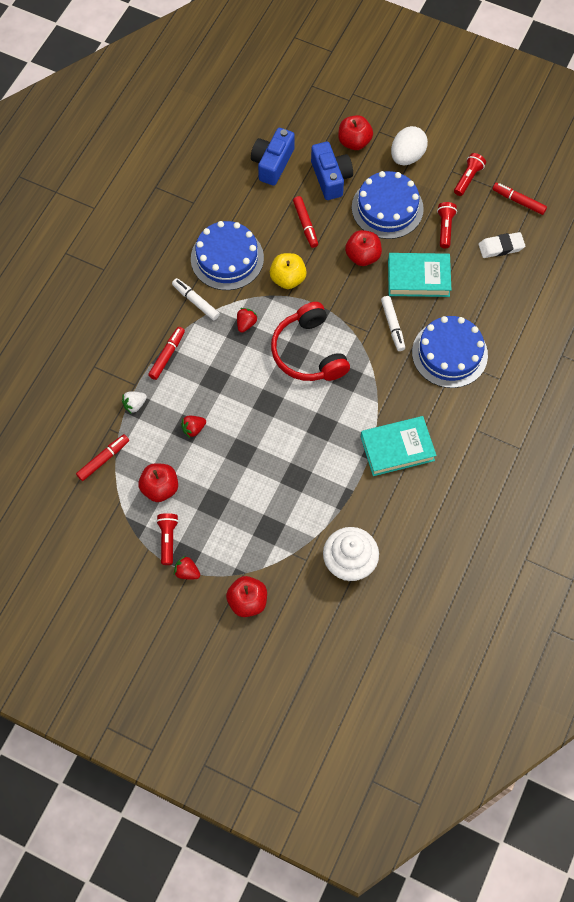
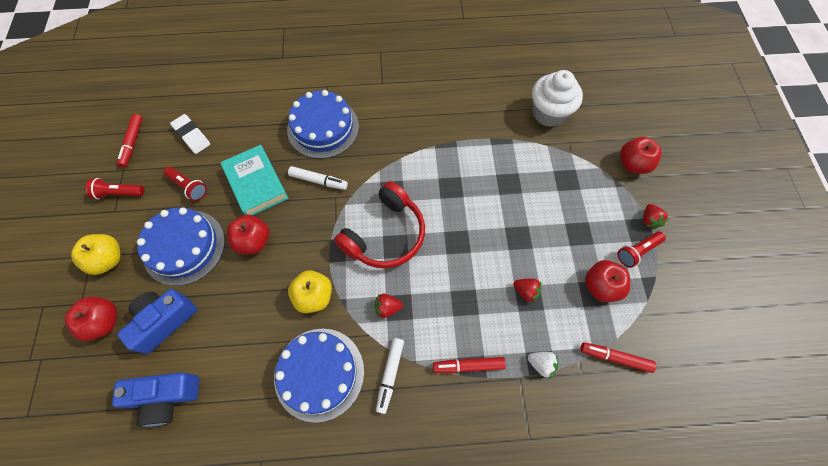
camera: 120 degrees left, 0 degrees up
red marker [293,196,318,248] -> none
turquoise book [361,416,437,476] -> none
white marker [381,296,405,351] -> white marker turned 60 degrees clockwise [288,166,348,190]
white egg [391,126,428,165] -> yellow apple [71,234,120,275]
red flashlight [437,202,457,249] -> red flashlight turned 120 degrees counterclockwise [163,167,207,201]

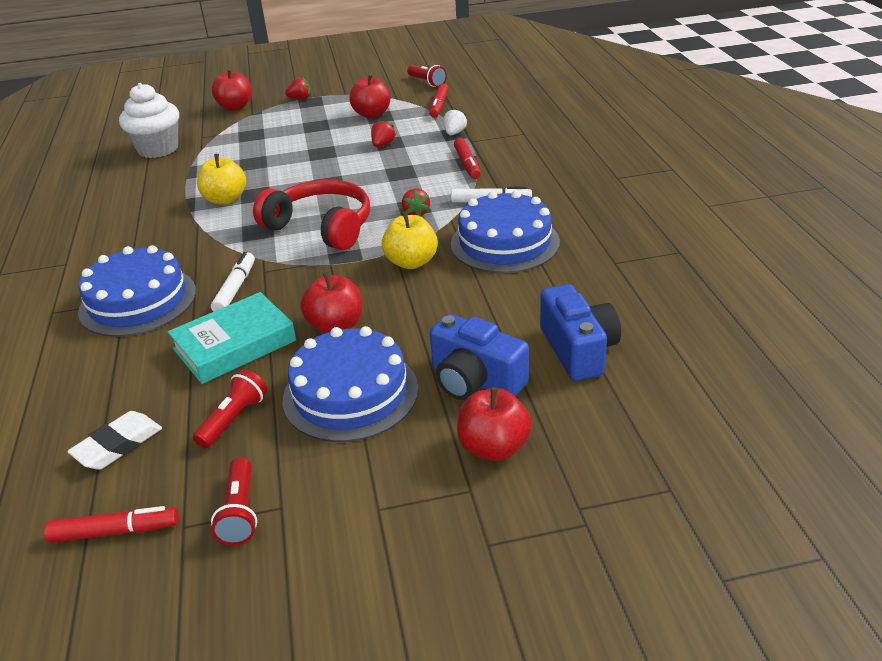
camera: 95 degrees left, 30 degrees down
yellow apple [71,234,120,275] -> yellow apple moved to [197,154,246,205]
red flashlight [617,232,666,268] -> red flashlight moved to [407,65,447,87]

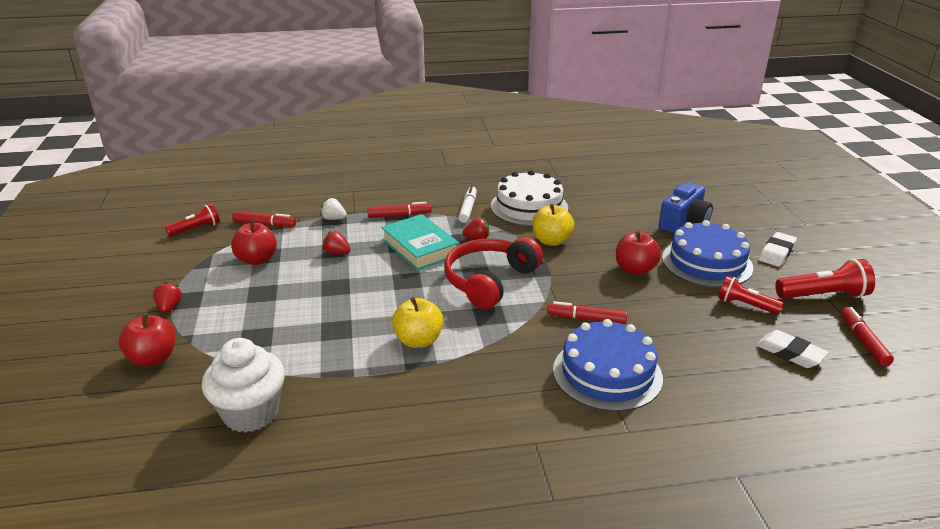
camera: 90 degrees left, 5 degrees down
turquoise book [168,292,296,384] -> turquoise book moved to [381,214,459,271]
white marker [211,252,255,311] -> red marker [547,301,627,324]
red flashlight [211,457,257,545] -> red flashlight [775,259,875,299], size x1.51
blue cake [451,190,560,273] -> white cake [491,170,568,226]
red apple [457,387,532,461] -> none
blue camera [540,284,621,381] -> none
none -> white eraser [759,232,797,267]

